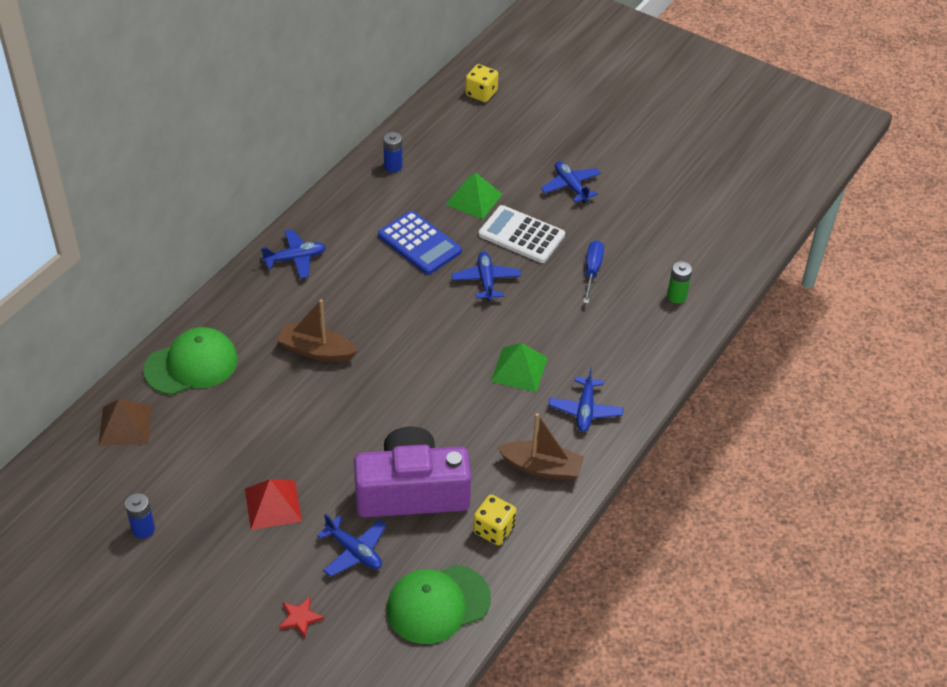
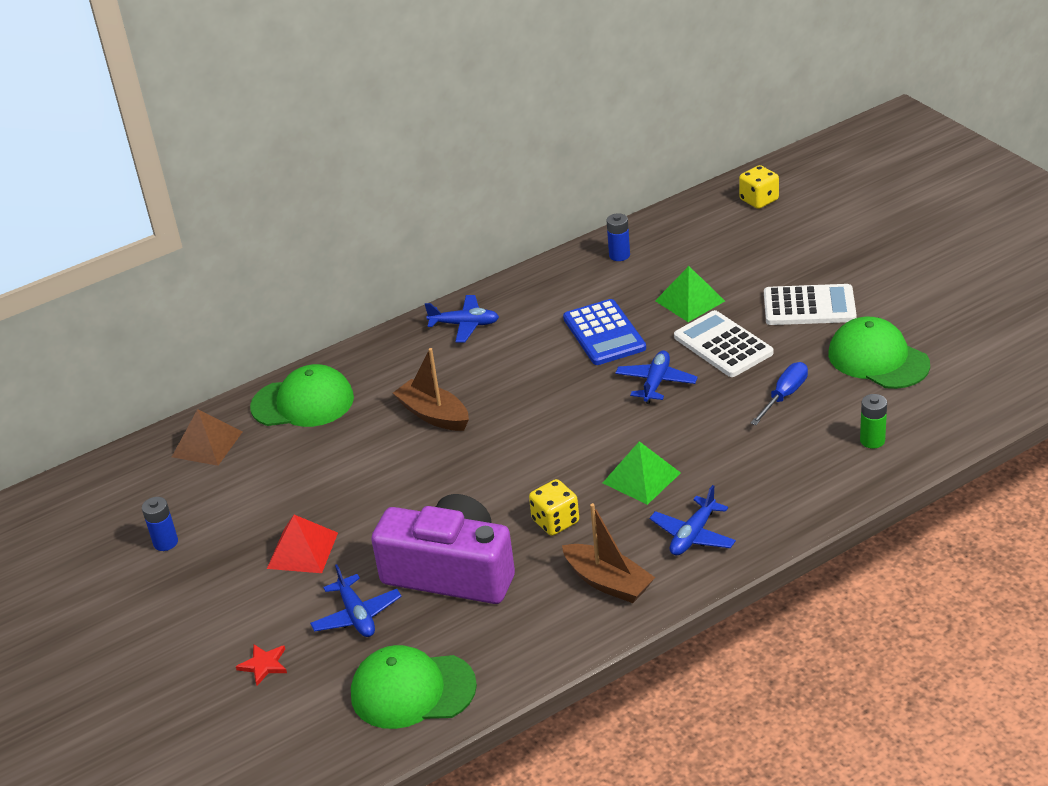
camera: 30 degrees right, 10 degrees down
yellow dice [473,495,517,545] -> yellow dice moved to [529,479,579,536]
blue plane [541,161,601,203] -> white calculator [764,284,857,325]
none -> green cap [828,317,930,389]

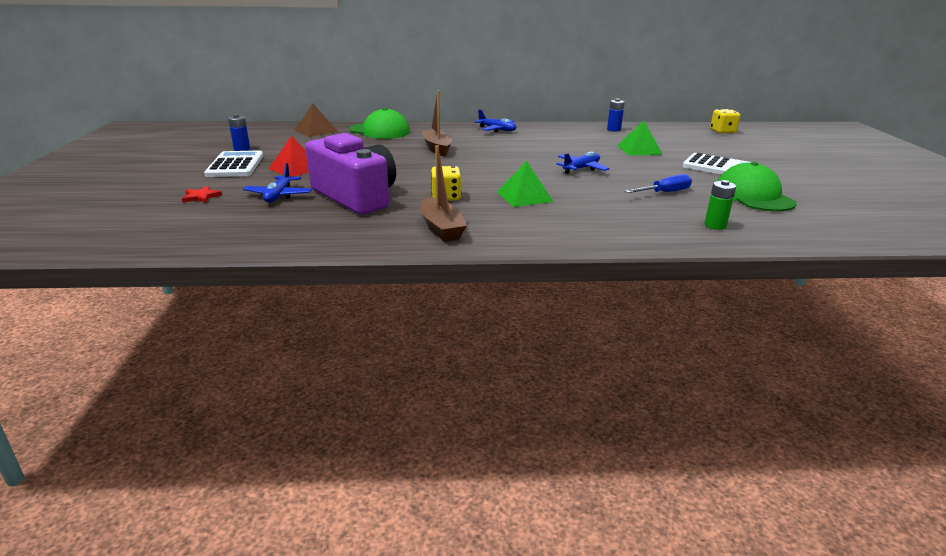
camera: 25 degrees right, 10 degrees down
green cap [351,645,477,729] -> none
blue calculator [563,299,646,365] -> none
blue plane [650,485,736,556] -> none
white calculator [674,310,773,377] -> white calculator moved to [204,150,263,177]

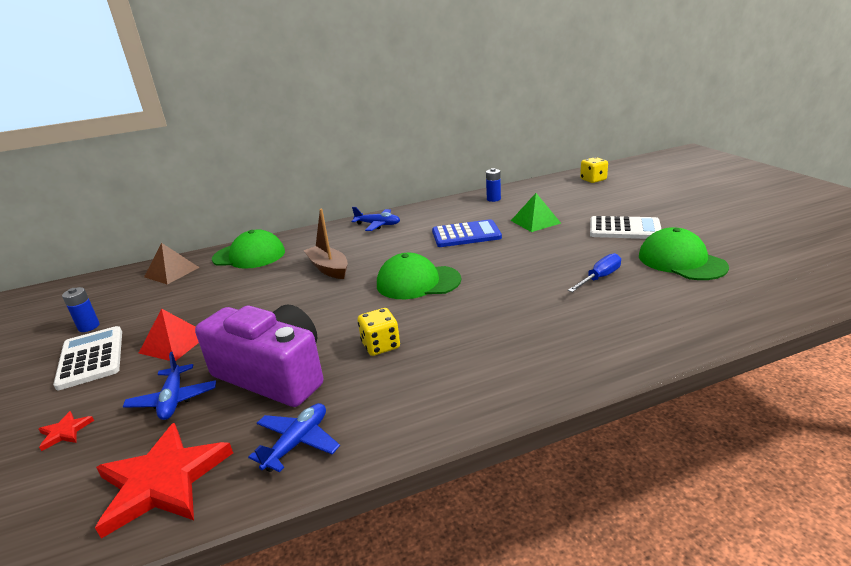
camera: 15 degrees left, 0 degrees up
brown boat [420,145,467,242] -> none
green pyramid [497,161,553,207] -> none
blue plane [556,151,609,174] -> blue plane moved to [248,403,340,472]
green battery [704,180,736,230] -> none
none -> red star [95,423,233,539]
none -> green cap [377,253,461,299]
none -> blue calculator [432,219,502,247]

